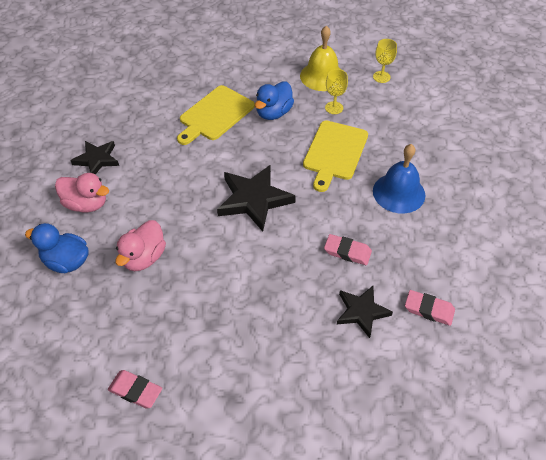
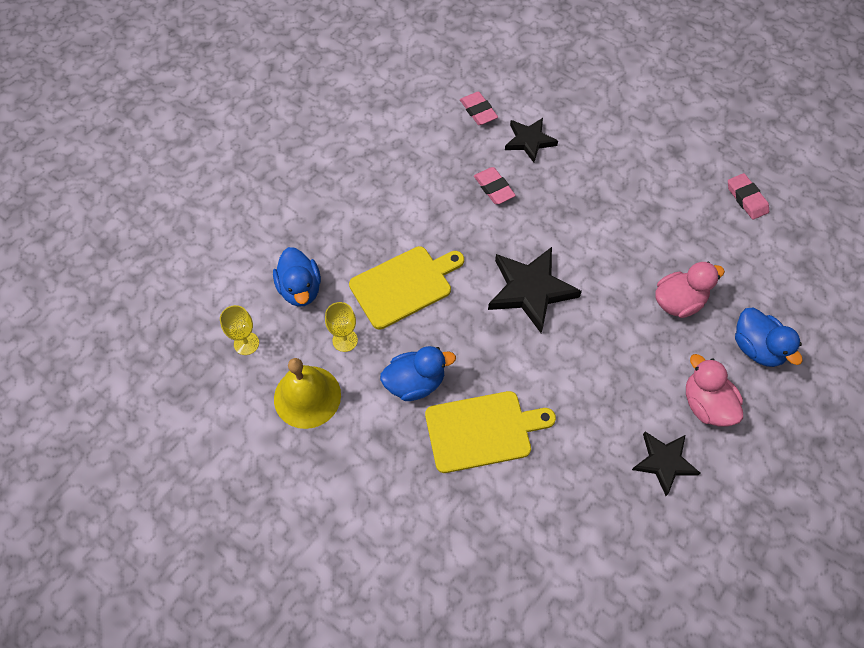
camera: 140 degrees left, 10 degrees up
blue bell [373,144,425,214] -> none
none -> blue duck [273,247,321,307]

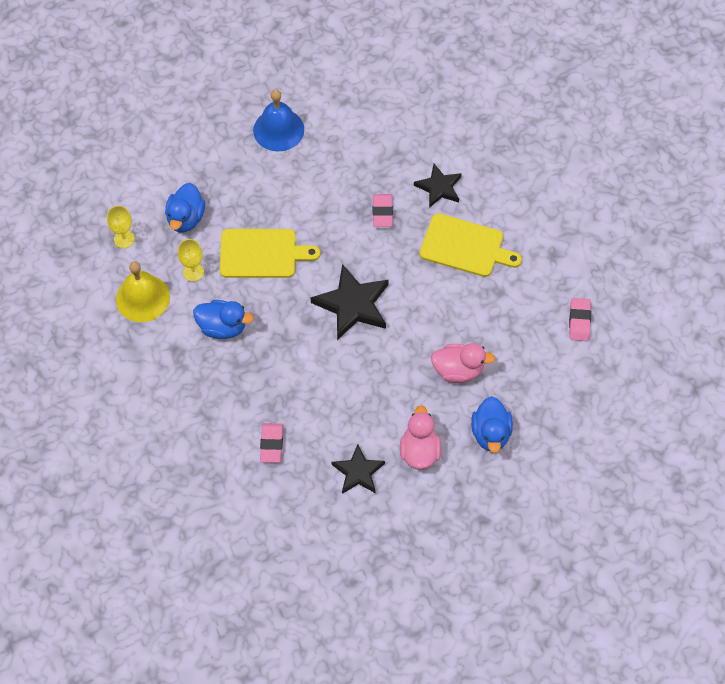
camera: 30 degrees right, 0 degrees up
yellow cutting board [425,391,556,473] -> yellow cutting board moved to [419,213,522,277]
pink eraser [460,92,498,125] -> pink eraser moved to [260,423,283,463]
none -> blue bell [253,89,304,152]

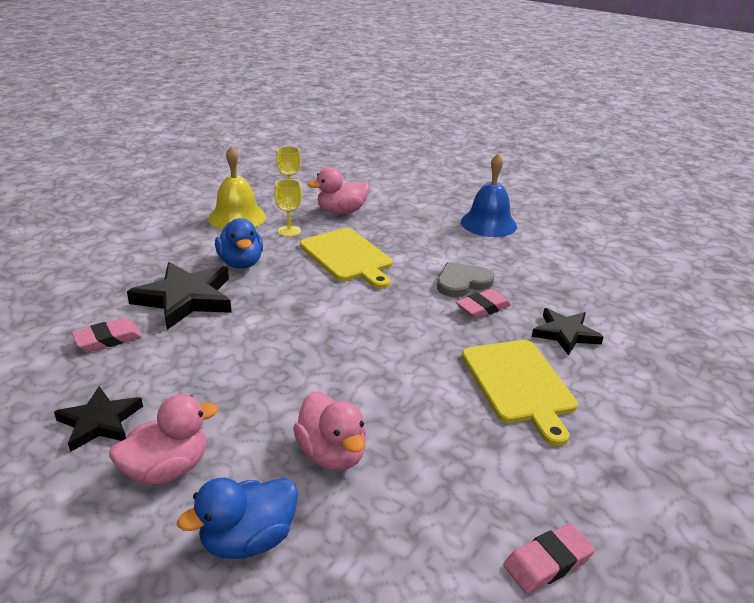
camera: 55 degrees right, 30 degrees down
blue duck [165,183,205,232] -> pink duck [308,167,370,214]
black star [310,264,389,340] -> black star moved to [127,262,232,330]
none -> grey heart [437,262,494,297]

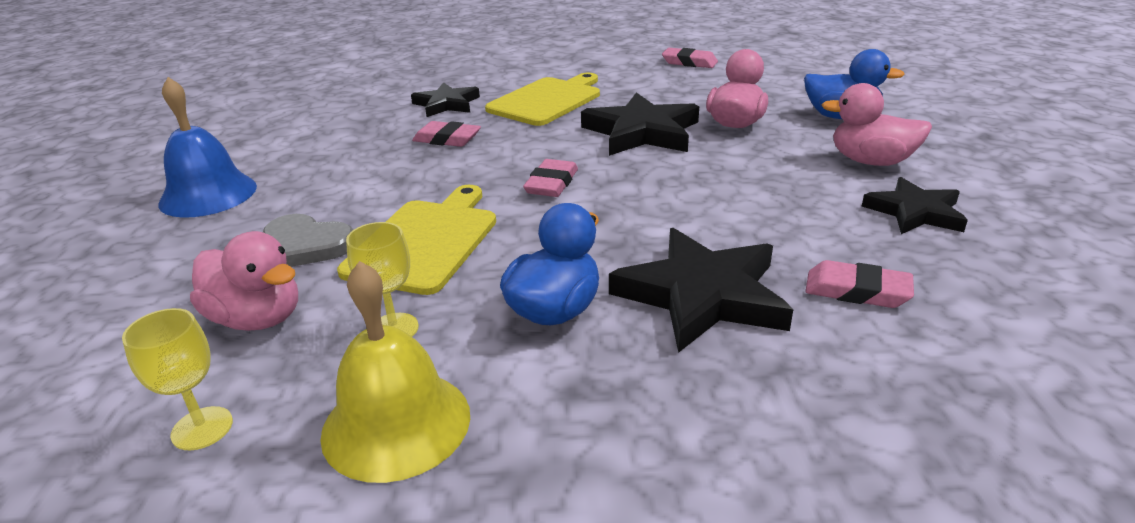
camera: 125 degrees left, 0 degrees up
grey heart [437,262,494,297] -> grey heart moved to [263,214,353,267]
none -> pink eraser [523,159,578,197]
none -> black star [581,92,699,156]

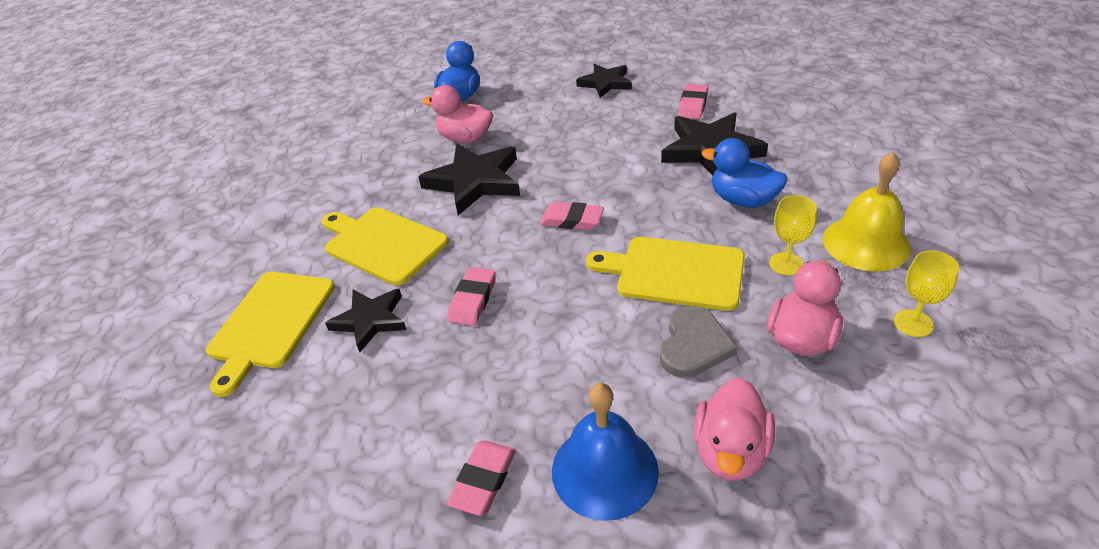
camera: 90 degrees left, 10 degrees up
pink eraser [662,48,718,68] -> pink eraser moved to [447,440,516,516]
pink duck [822,83,932,166] -> pink duck moved to [693,378,775,481]
none -> yellow cutting board [206,272,335,397]

